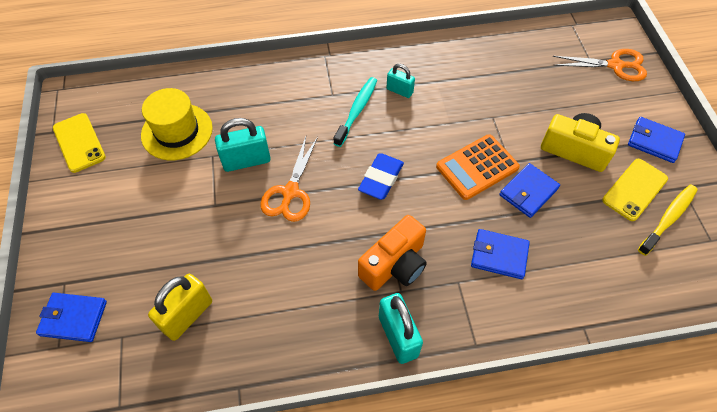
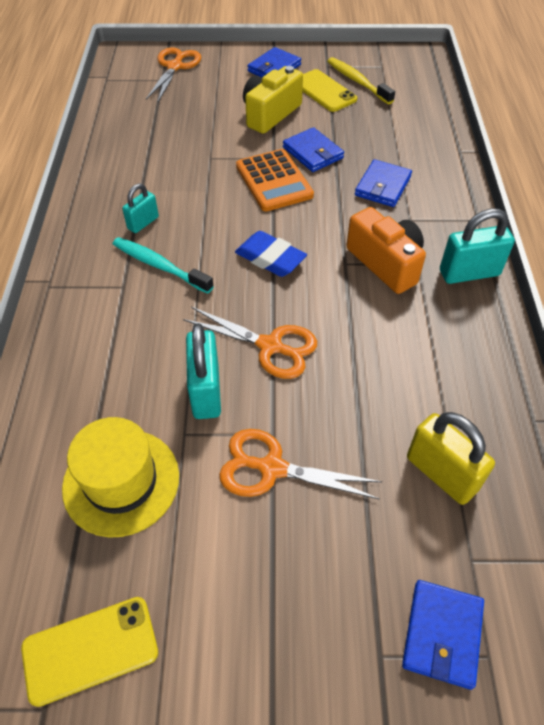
camera: 80 degrees left, 5 degrees down
none -> orange scissors [219,429,382,500]

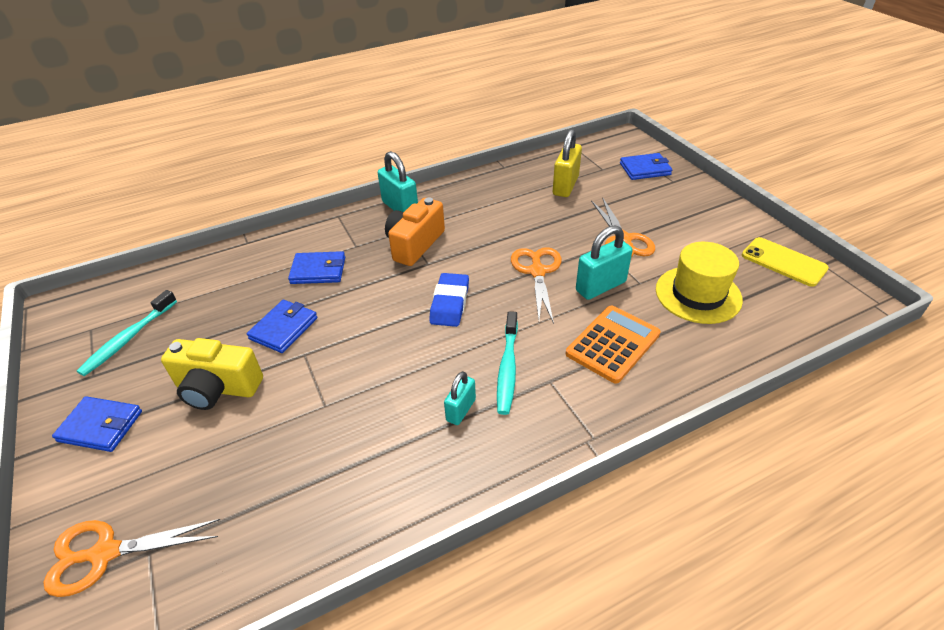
camera: 115 degrees left, 10 degrees down
turquoise padlock [122,184,159,233] -> turquoise padlock turned 75 degrees counterclockwise [444,371,476,425]
orange calculator [236,149,314,211] -> orange calculator moved to [566,306,661,384]
yellow phone [302,69,357,112] -> none
yellow toothbrush [327,57,395,104] -> turquoise toothbrush [77,290,177,376]

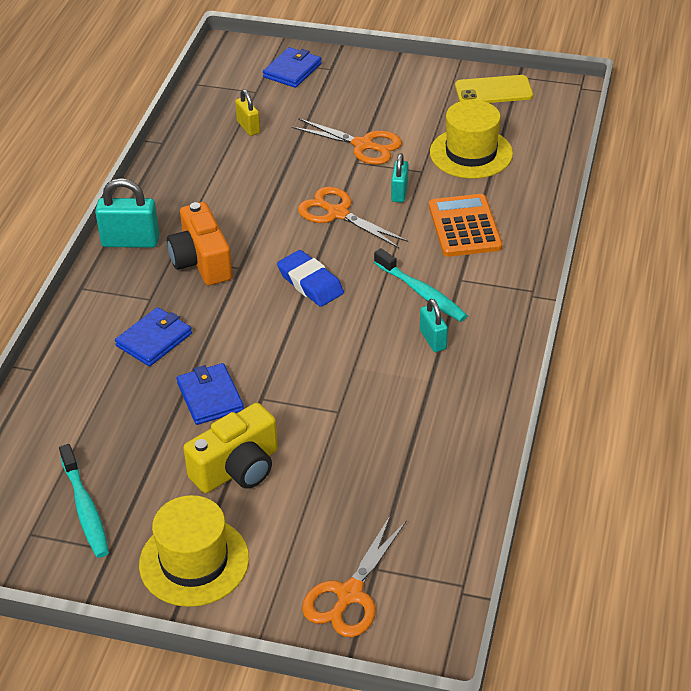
camera: 50 degrees left, 0 degrees up
blue wallet [52,396,142,452] -> yellow hat [139,495,249,607]
yellow padlock [553,129,582,197] -> yellow padlock [235,89,260,136], size x0.61
turquoise padlock [576,225,633,300] -> turquoise padlock [391,153,408,203], size x0.61

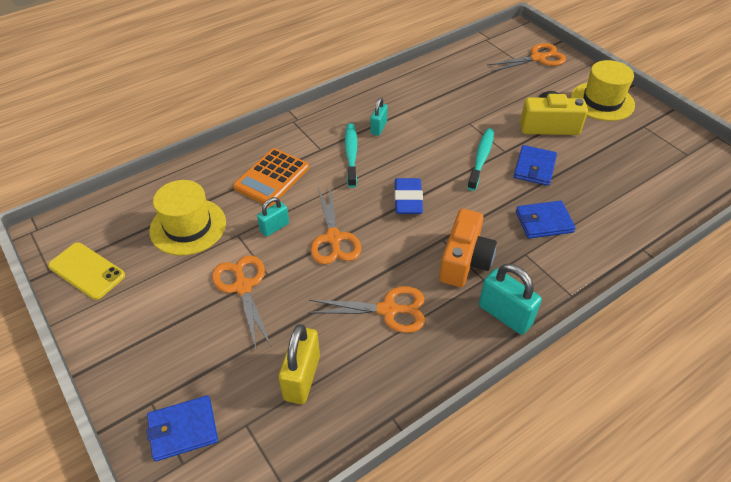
camera: 140 degrees left, 5 degrees up
turquoise toothbrush [59,444,109,558] -> turquoise toothbrush moved to [467,128,494,191]
yellow padlock [235,89,260,136] -> yellow padlock [278,324,320,404], size x1.64
none -> orange scissors [308,286,425,333]

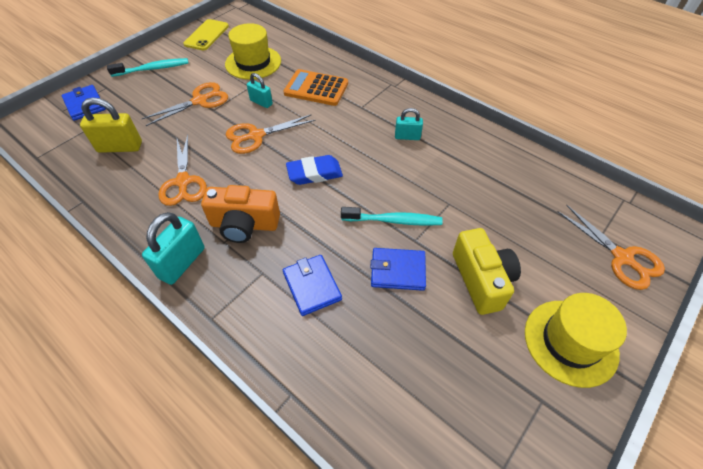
camera: 75 degrees right, 5 degrees up
turquoise toothbrush [345,123,357,188] -> turquoise toothbrush moved to [107,58,189,77]

